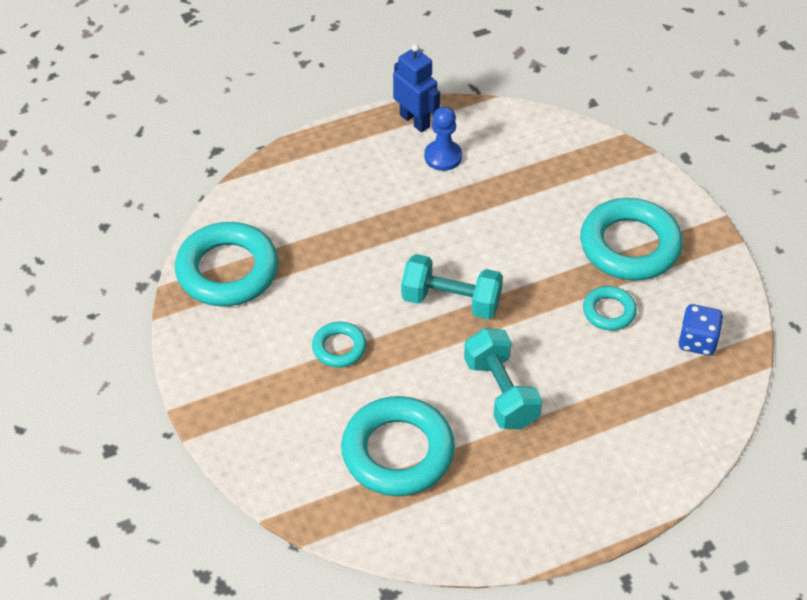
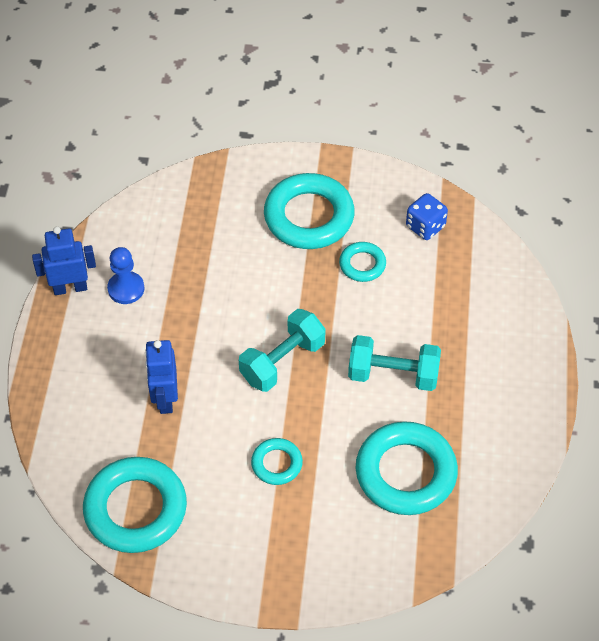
camera: 60 degrees left, 5 degrees up
none -> blue robot [145,340,178,414]

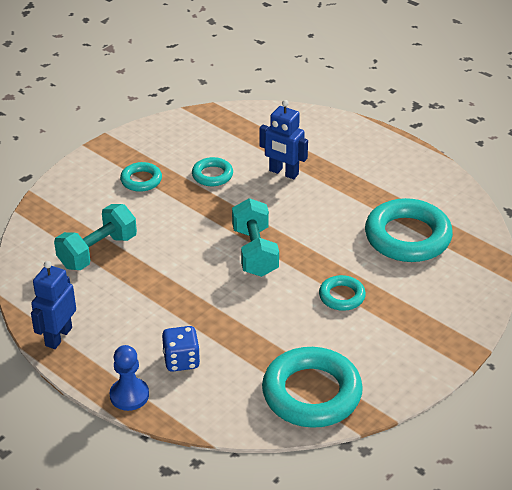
camera: 55 degrees left, 15 degrees down
blue pawn [107,247,144,304] -> blue pawn moved to [110,345,149,411]
blue robot [145,340,178,414] -> blue robot moved to [259,100,308,179]
turquoise ring [264,173,355,249] -> turquoise ring [120,162,162,192], size x0.51
turquoise dumbbell [348,335,441,391] -> turquoise dumbbell moved to [54,204,137,270]
blue dice [406,193,448,240] -> blue dice moved to [162,326,200,372]

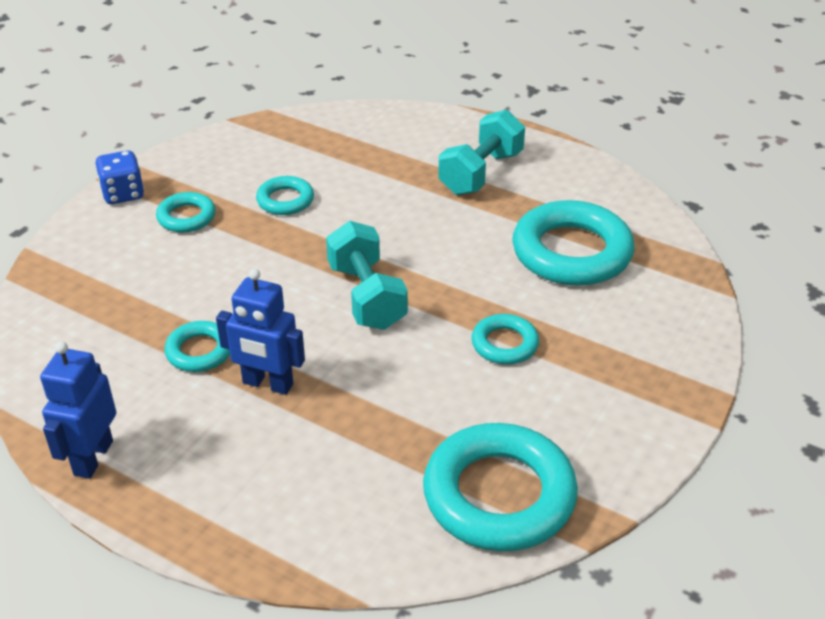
camera: 10 degrees left, 0 degrees up
turquoise dumbbell [54,204,137,270] -> turquoise dumbbell moved to [438,110,525,195]
blue pawn [110,345,149,411] -> none
blue dice [162,326,200,372] -> blue dice moved to [96,151,144,204]
blue robot [259,100,308,179] -> blue robot moved to [216,269,305,395]
none -> turquoise ring [164,321,230,372]

